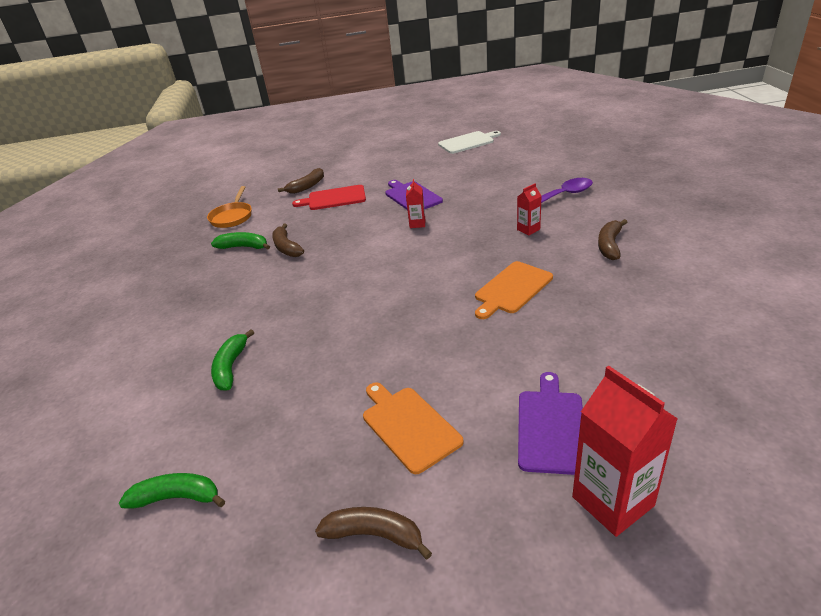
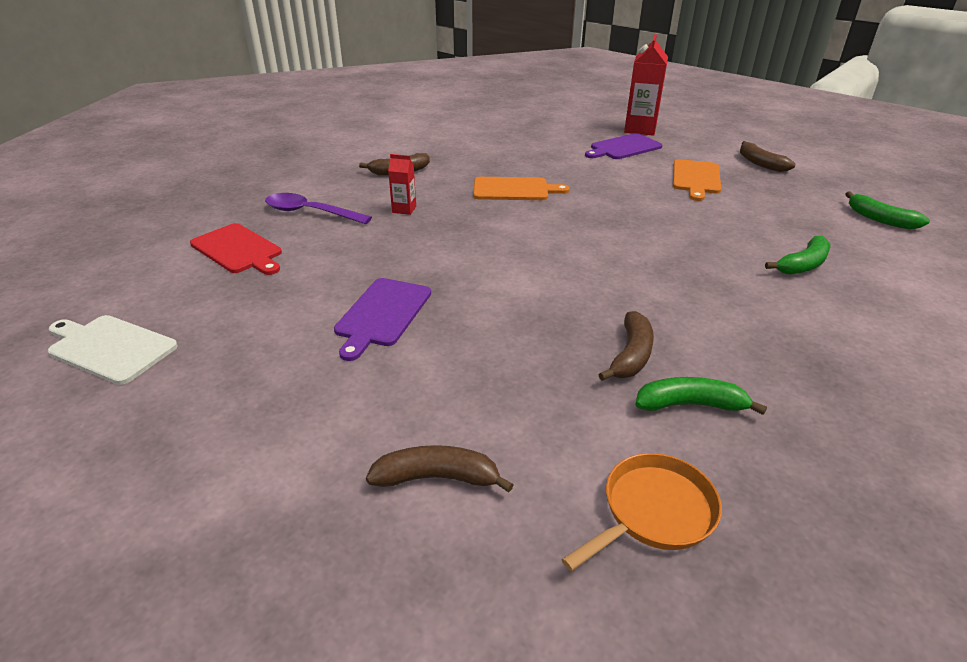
camera: 135 degrees left, 0 degrees up
green banana [211,232,270,250] -> green banana turned 120 degrees clockwise [635,377,767,415]
red cutting board [292,185,366,210] -> red cutting board moved to [190,223,282,275]
red carton [406,179,425,228] -> none

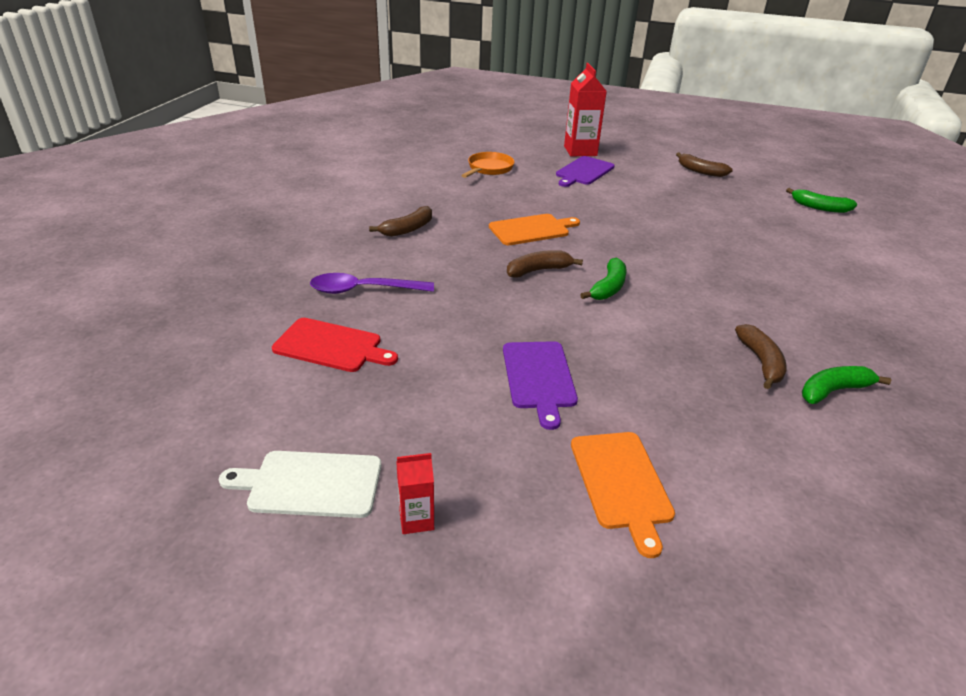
camera: 25 degrees left, 0 degrees up
brown banana [366,445,513,493] -> brown banana moved to [507,250,583,278]
red carton [388,154,416,215] -> red carton moved to [396,453,434,534]
orange pan [562,453,722,571] -> orange pan moved to [461,152,515,178]
orange cutting board [673,159,721,201] -> orange cutting board moved to [571,432,675,558]
green banana [765,236,830,275] -> green banana moved to [580,258,627,300]

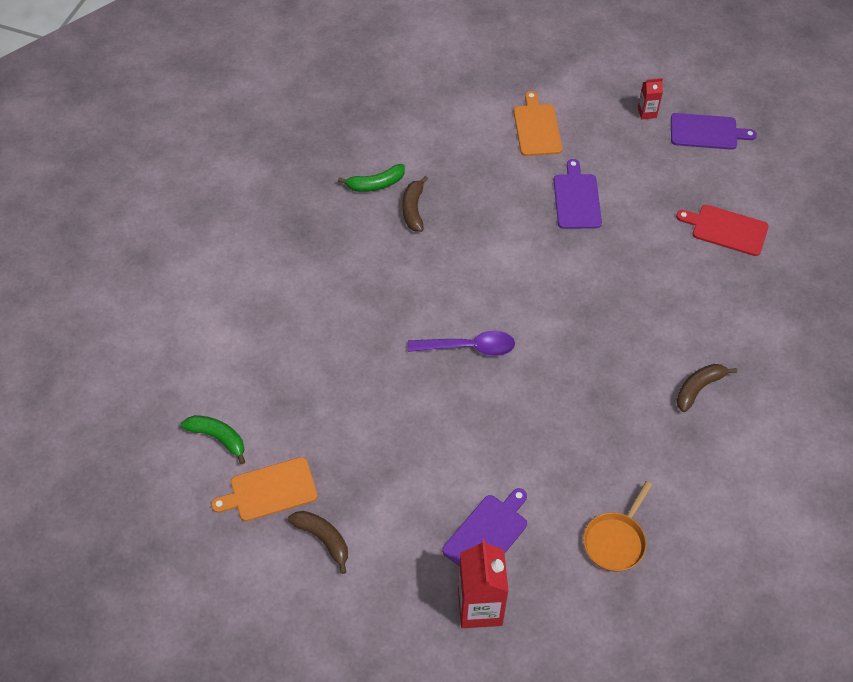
camera: 175 degrees left, 20 degrees up
white cutting board [219,451,381,518] -> purple cutting board [671,113,757,150]
purple spoon [310,273,434,294] -> purple spoon moved to [408,331,515,356]
orange cutting board [489,214,580,245] -> orange cutting board moved to [211,457,318,521]
brown banana [507,250,583,278] -> none
green banana [580,258,627,300] -> none

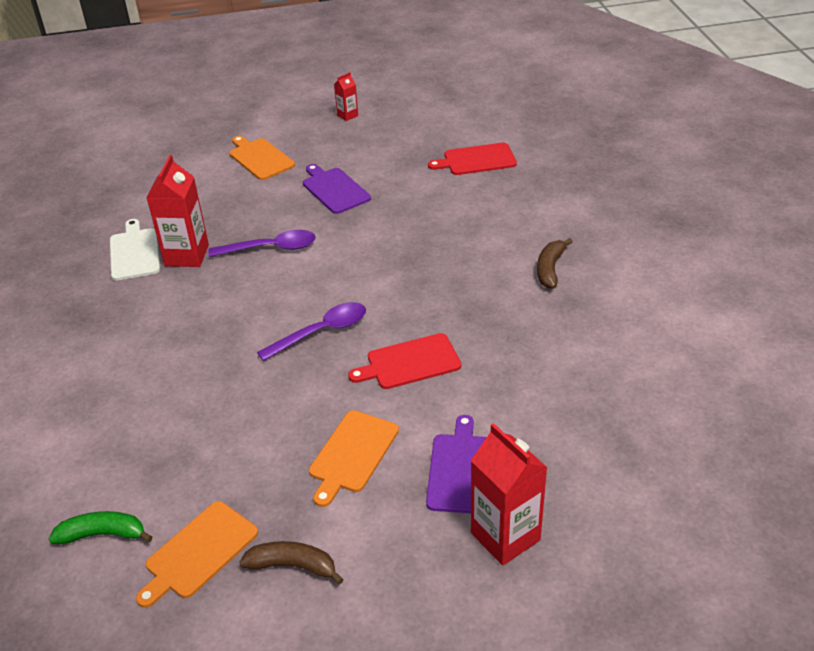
camera: 30 degrees left, 15 degrees down
green banana [338,164,405,192] -> white cutting board [110,219,160,281]
brown banana [402,176,428,232] -> red carton [147,155,209,267]
orange pan [583,481,652,572] -> none
purple cutting board [671,113,757,150] -> none
none -> purple spoon [208,230,316,257]
none -> orange cutting board [309,410,399,507]
none -> red cutting board [348,333,461,389]

